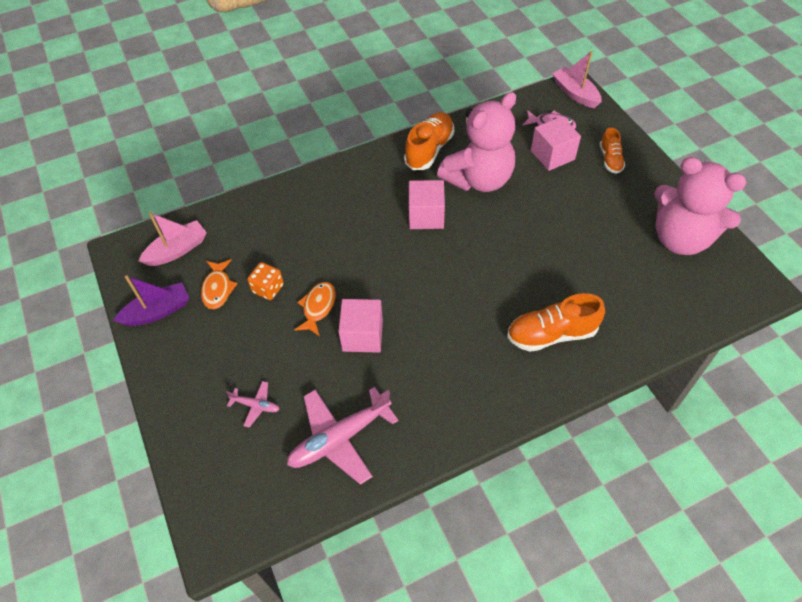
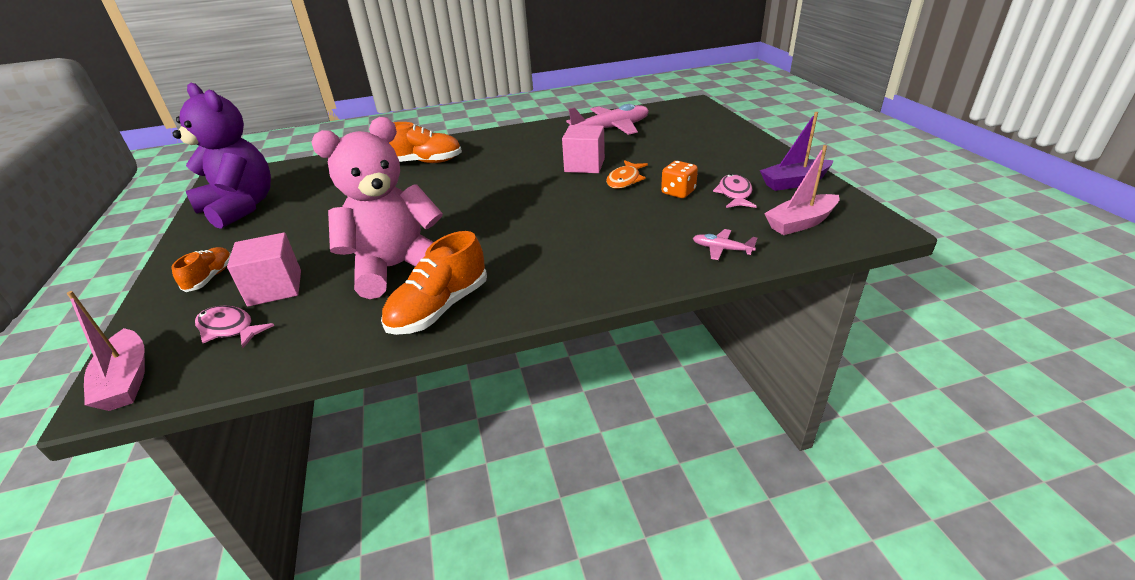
camera: 170 degrees left, 20 degrees down
orange fish [201,259,238,309] -> pink fish [713,174,757,208]
pink plane [226,381,280,427] -> pink plane moved to [693,229,758,260]
pink cube [409,180,445,229] -> none
pink teddy bear [654,157,747,255] -> purple teddy bear [173,83,271,229]

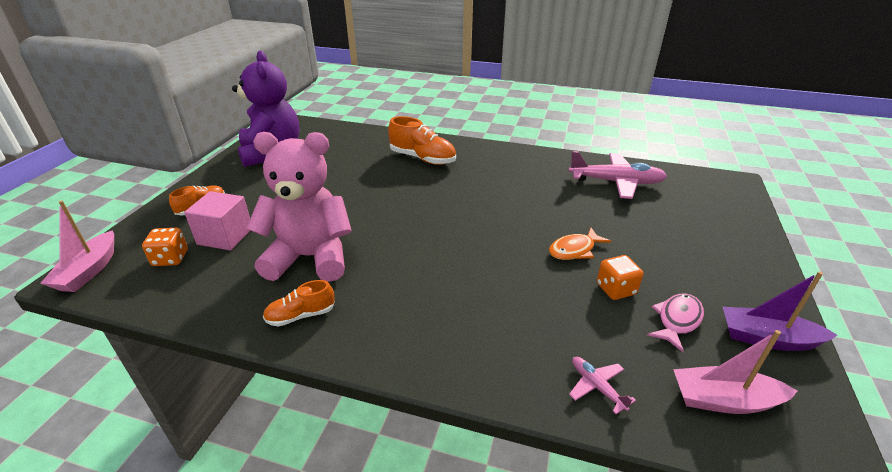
camera: 30 degrees right, 0 degrees up
pink fish [195,305,274,348] -> orange dice [142,228,188,266]
orange shoe [381,231,487,335] -> orange shoe [263,280,335,327], size x0.60
pink cube [562,125,605,173] -> none

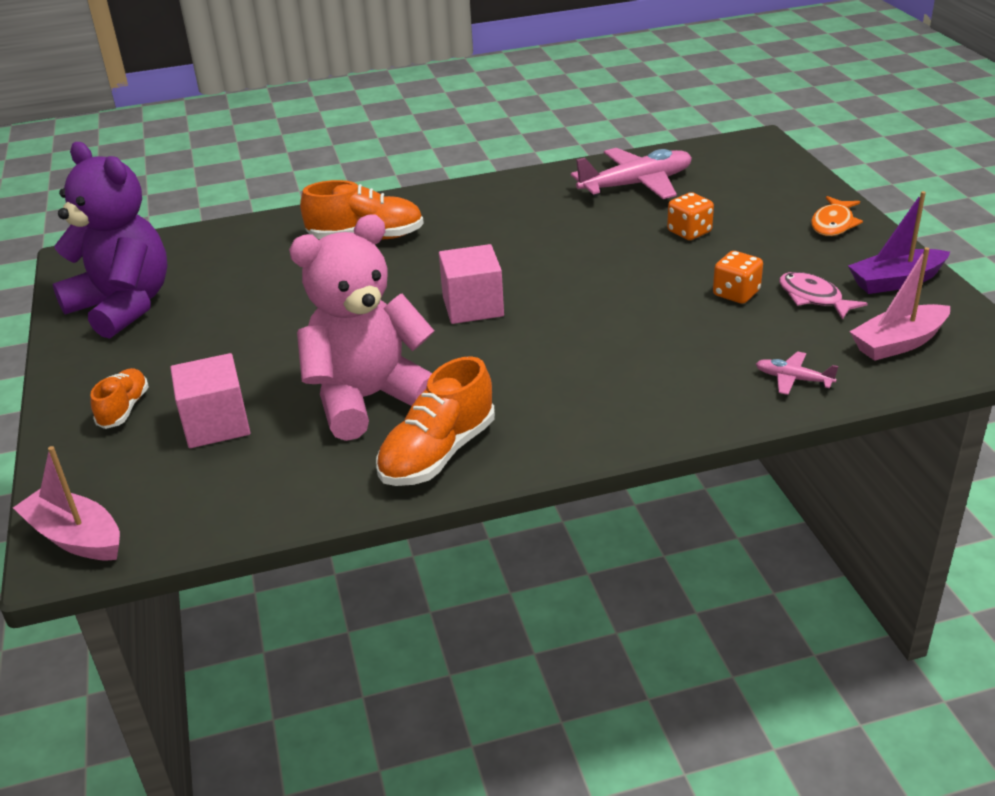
camera: 30 degrees left, 0 degrees up
pink boat [41,200,114,292] -> pink boat turned 150 degrees clockwise [13,446,120,561]
orange dice [142,228,188,266] -> orange dice moved to [667,192,714,240]
orange shoe [263,280,335,327] -> orange shoe [376,356,495,486], size x1.68
orange fish [549,228,611,260] -> orange fish moved to [811,196,863,236]
pink fish [647,294,704,352] -> pink fish turned 45 degrees counterclockwise [779,272,868,320]
none -> pink cube [439,244,504,324]

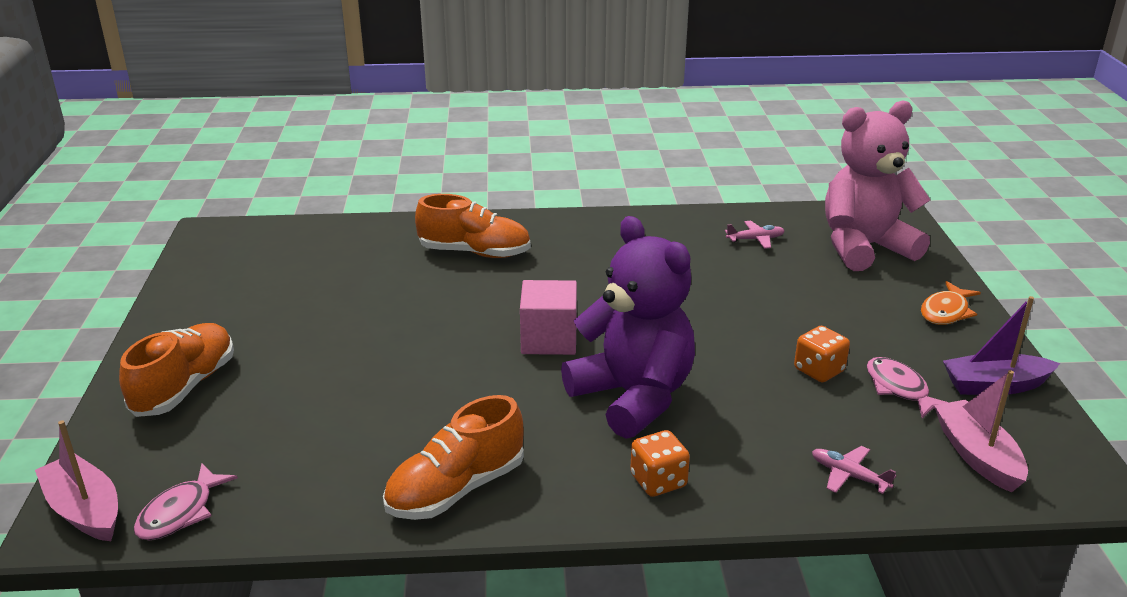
camera: 10 degrees right, 5 degrees down
purple teddy bear [53,142,168,339] -> purple teddy bear moved to [561,216,695,439]
orange shoe [90,368,149,429] -> orange shoe [119,323,234,417], size x1.68
pink cube [170,353,251,448] -> none
pink teddy bear [289,214,434,441] -> pink teddy bear moved to [825,100,931,271]
pink plane [571,148,692,199] -> pink plane [725,221,785,249], size x0.47
orange dice [667,192,714,240] -> orange dice moved to [630,430,690,497]
pink boat [849,247,950,361] -> pink boat turned 90 degrees clockwise [934,370,1028,492]
none -> pink fish [134,464,238,540]

